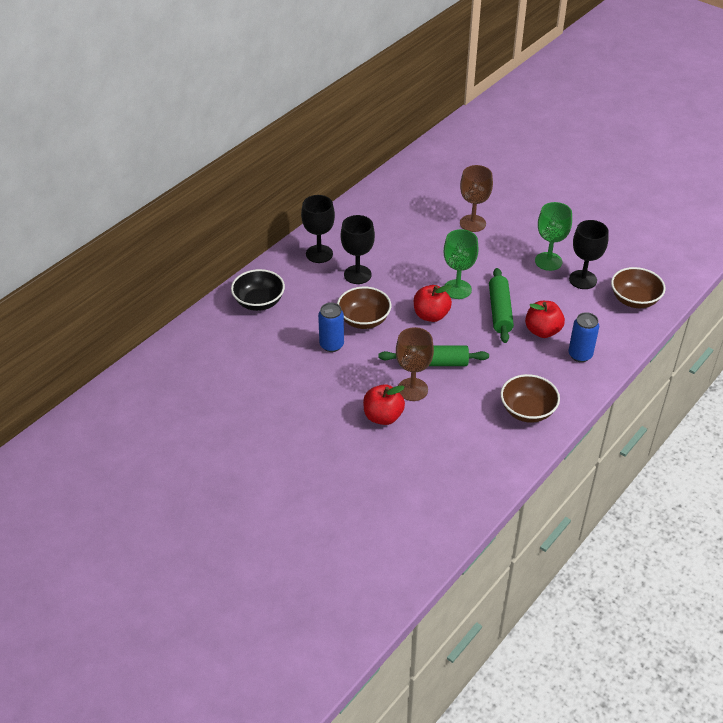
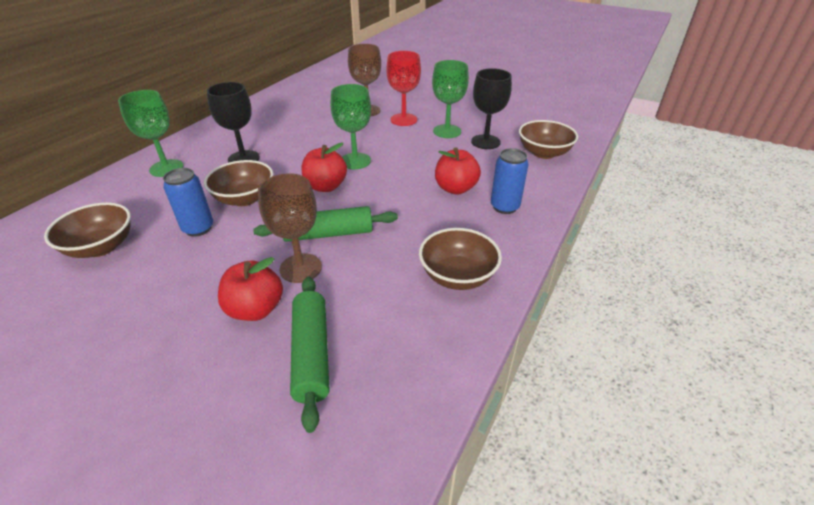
camera: 10 degrees left, 5 degrees down
black bowl [231,269,285,311] -> none
black goblet [301,195,335,263] -> none
green rolling pin [489,268,514,343] -> green rolling pin moved to [290,276,329,433]
none -> brown bowl [44,202,131,258]
none -> green goblet [118,90,183,177]
none -> red goblet [386,51,421,126]

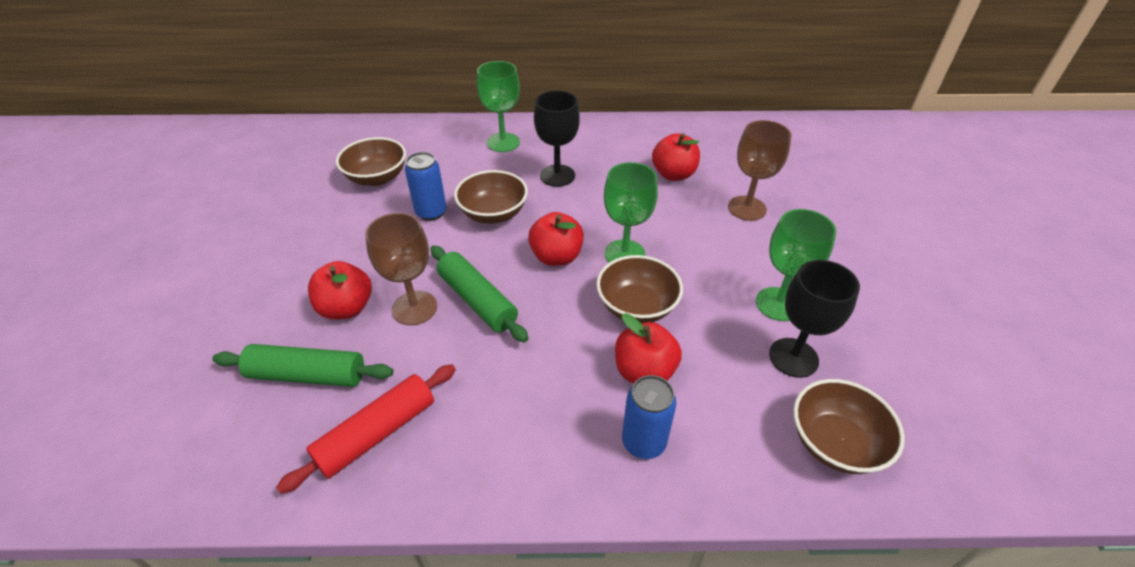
camera: 60 degrees right, 5 degrees up
green rolling pin [290,276,329,433] -> green rolling pin turned 45 degrees clockwise [212,344,393,387]
red goblet [386,51,421,126] -> none
brown bowl [419,228,502,290] -> brown bowl moved to [596,255,683,324]
none -> red rolling pin [276,364,456,494]
none -> red apple [652,133,700,181]

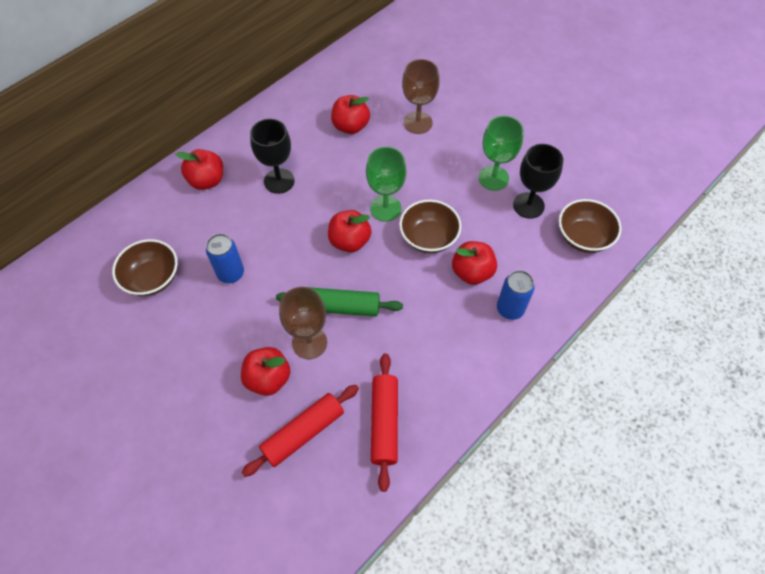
camera: 45 degrees left, 15 degrees up
green rolling pin [212,344,393,387] -> red rolling pin [241,385,359,477]
brown bowl [454,170,528,224] -> none
green goblet [477,61,520,152] -> red apple [176,149,223,190]

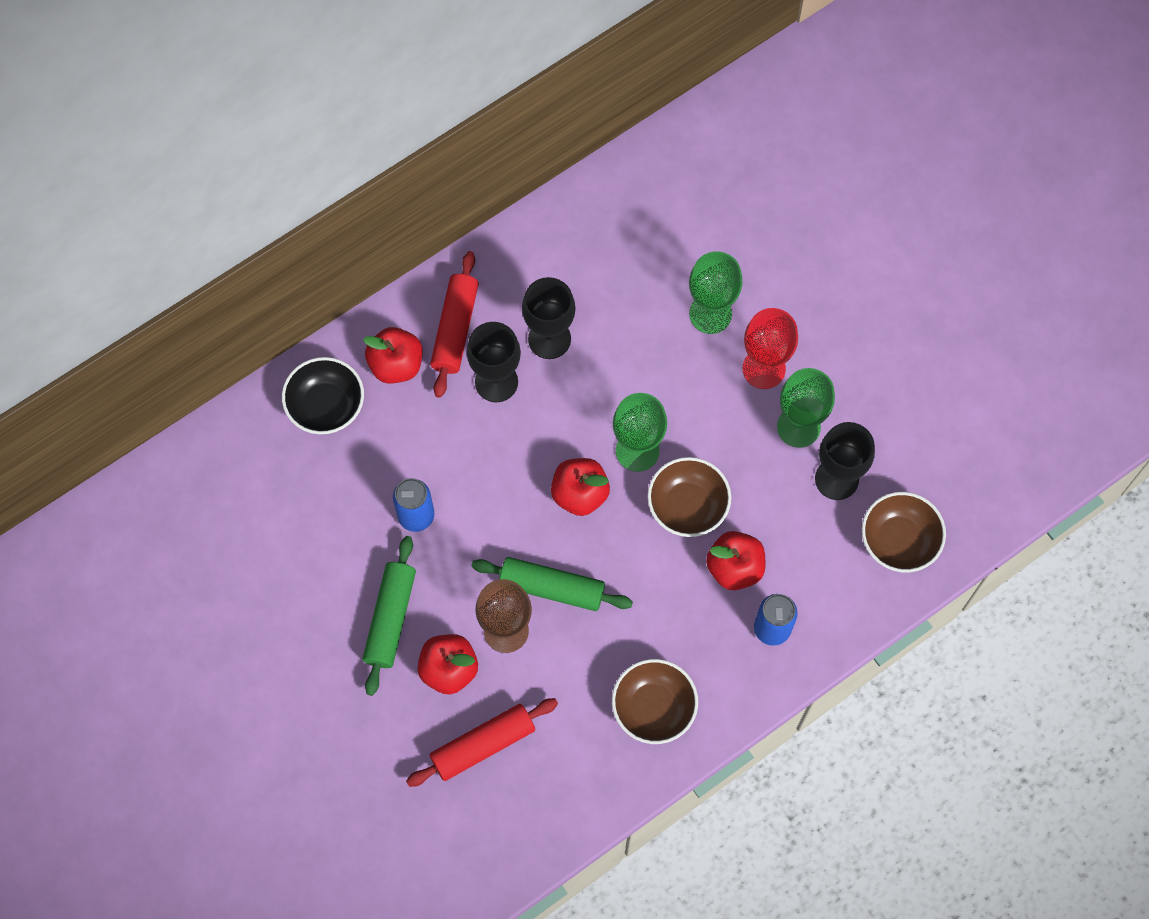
camera: 10 degrees right, 10 degrees up
brown bowl [112,239,178,296] -> brown bowl moved to [612,659,698,744]
red apple [331,95,370,134] -> none
red rolling pin [371,353,398,492] -> red rolling pin moved to [430,251,479,398]
brown goblet [402,59,440,134] -> green goblet [689,252,742,334]
none -> black bowl [282,357,364,434]
none -> green rolling pin [363,536,416,696]
none -> black goblet [522,277,575,359]
none -> red goblet [742,308,798,389]

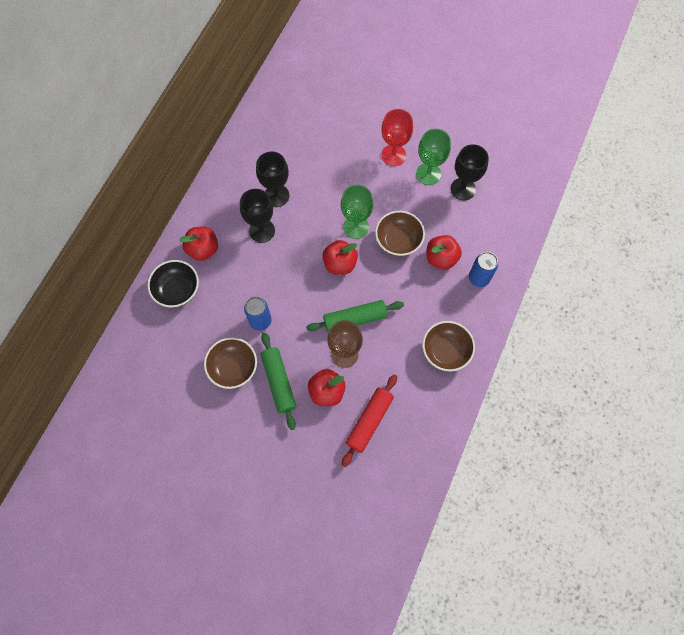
camera: 30 degrees left, 0 degrees up
red rolling pin [430,251,479,398] -> none
green goblet [689,252,742,334] -> none
brown bowl [862,492,946,572] -> brown bowl moved to [204,337,257,389]

